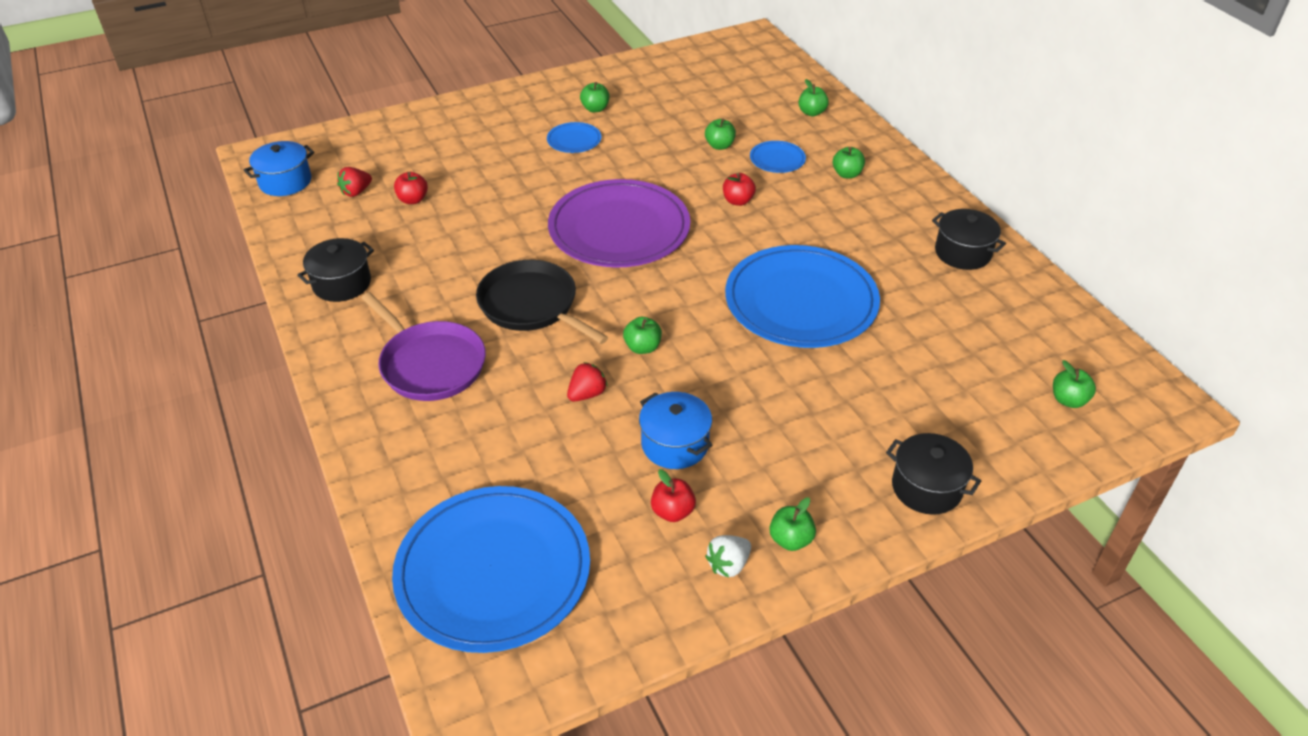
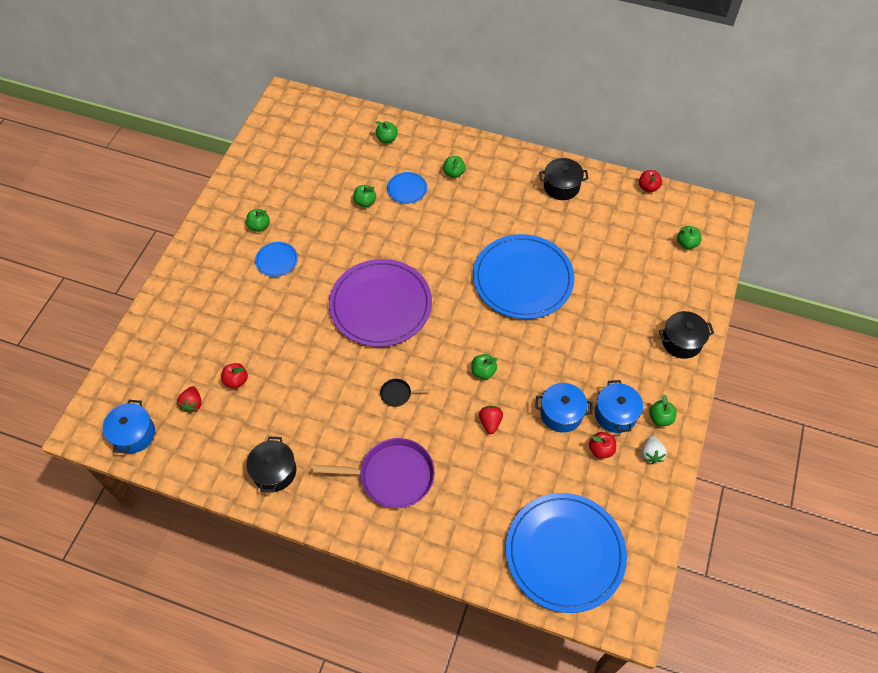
camera: 45 degrees left, 15 degrees up
black pan [476,260,608,344] -> black pan [380,379,430,407], size x0.44
red apple [723,173,756,206] -> red apple moved to [639,170,662,192]
none -> blue pot [595,380,643,433]

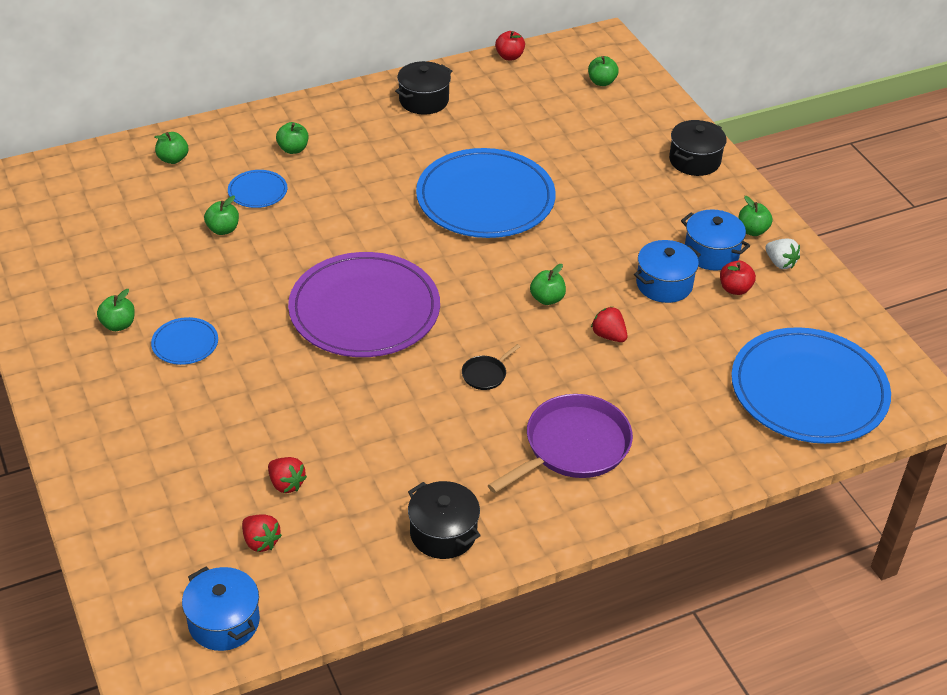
camera: 45 degrees left, 15 degrees down
red apple [221,363,248,389] -> red strawberry [268,457,307,493]

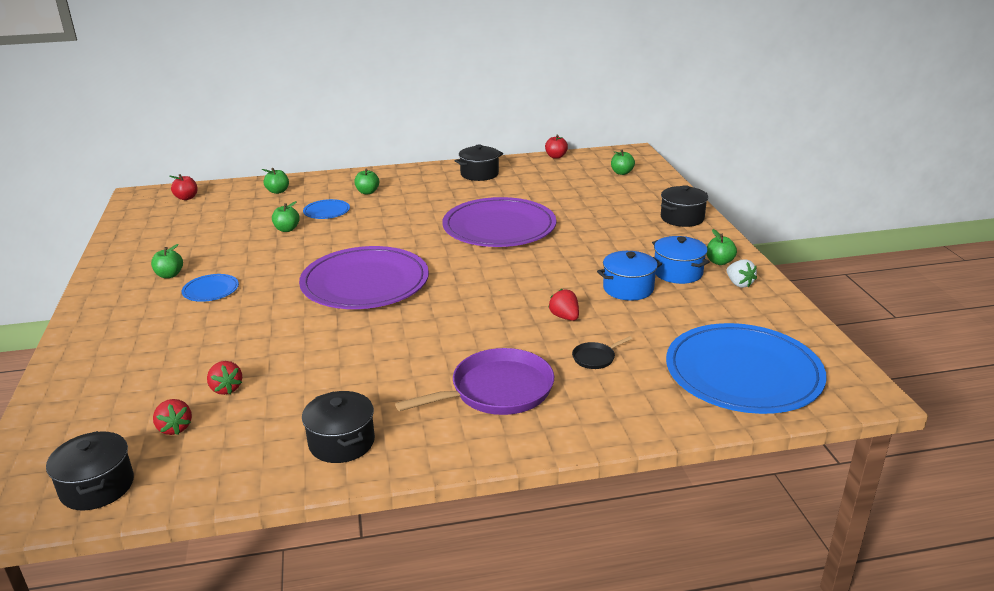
camera: 15 degrees right, 15 degrees down
blue pot [182,567,260,651] -> black pot [46,431,134,510]
blue plate [416,148,556,238] -> purple plate [442,197,556,247]
black pan [462,344,521,390] -> black pan moved to [572,336,632,369]
green apple [530,264,566,305] -> none
red apple [720,261,756,295] -> red apple moved to [169,174,198,200]

